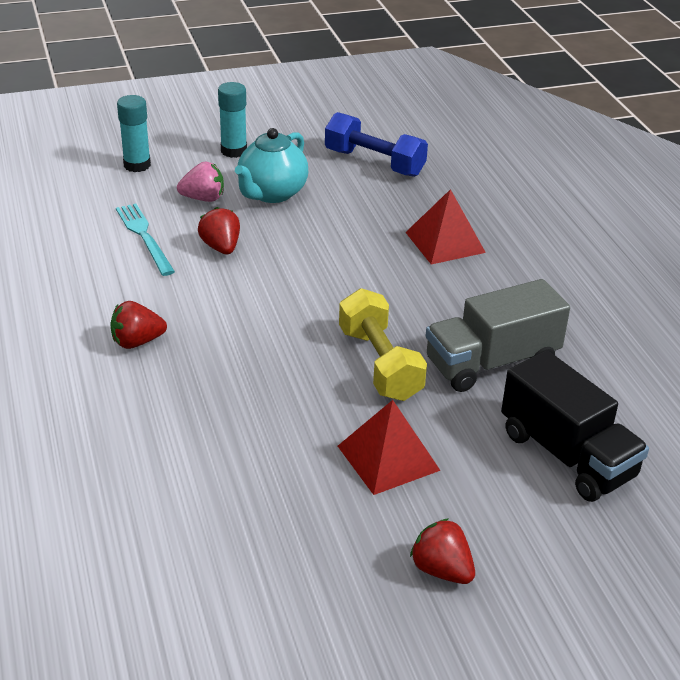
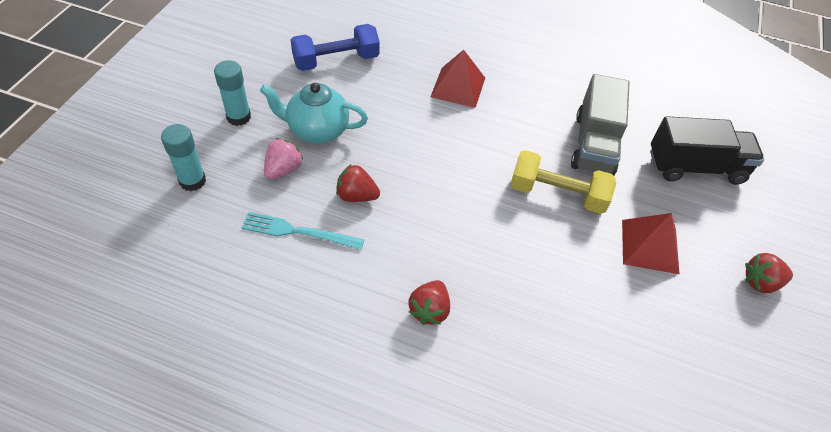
camera: 55 degrees left, 15 degrees up
turquoise teapot [235,128,308,203] -> turquoise teapot turned 120 degrees clockwise [260,83,368,144]

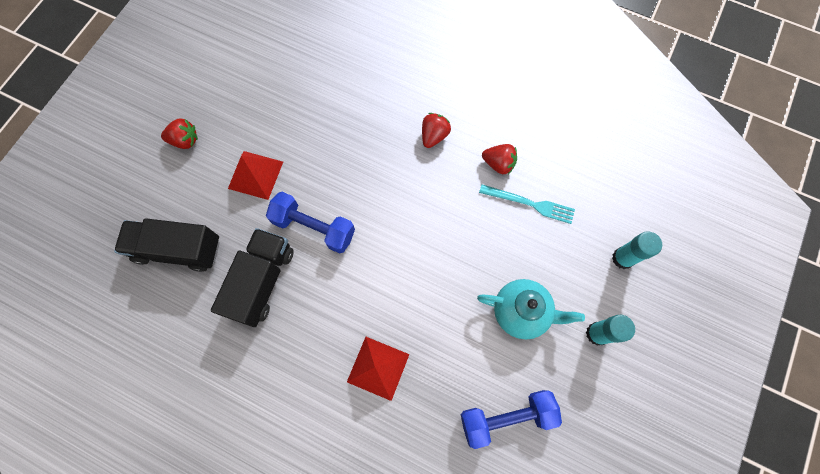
camera: 170 degrees left, 20 degrees up
pink strawberry [264,138,303,180] -> none
red strawberry [336,165,380,202] -> red strawberry moved to [482,144,517,174]
yellow dumbbell [510,150,616,214] -> blue dumbbell [266,192,355,253]
grey truck [571,74,630,176] -> black truck [211,228,294,327]

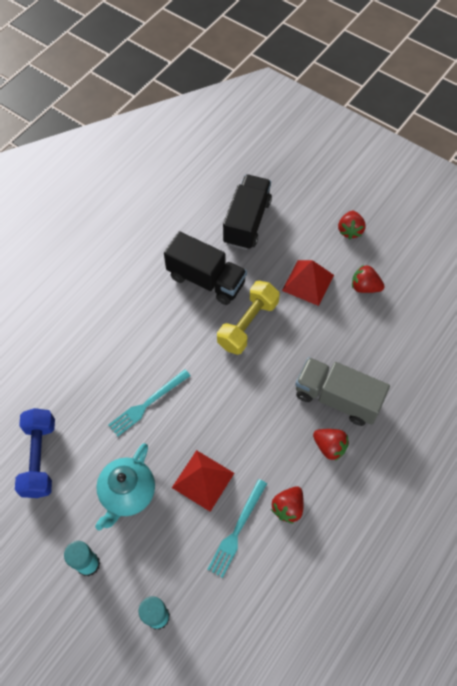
camera: 100 degrees right, 10 degrees down
blue dumbbell [266,192,355,253] -> yellow dumbbell [217,281,280,355]
red pyramid [347,337,409,401] -> red pyramid moved to [172,450,234,512]
none -> turquoise fork [108,369,191,436]
none -> grey truck [295,357,390,426]
none -> red strawberry [352,265,385,293]

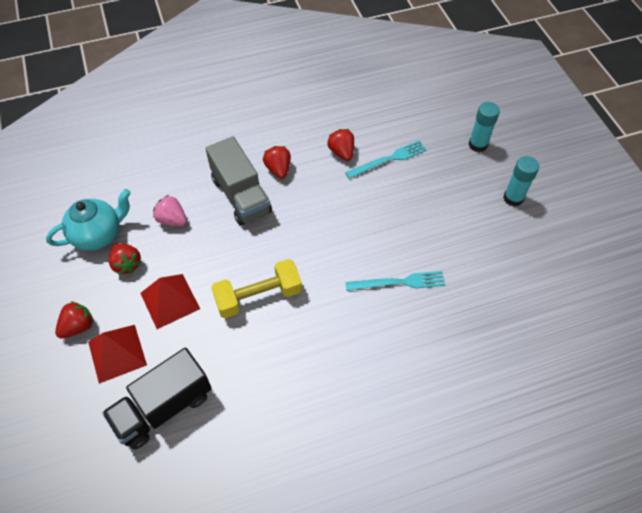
camera: 145 degrees left, 5 degrees down
blue dumbbell [15,408,55,498] -> none
turquoise teapot [95,443,155,530] -> turquoise teapot moved to [46,189,131,250]
black truck [164,231,247,305] -> none
red pyramid [172,450,234,512] -> red pyramid moved to [88,325,147,384]
red strawberry [271,486,304,524] -> red strawberry turned 90 degrees counterclockwise [327,129,354,161]
none -> pink strawberry [153,195,187,226]

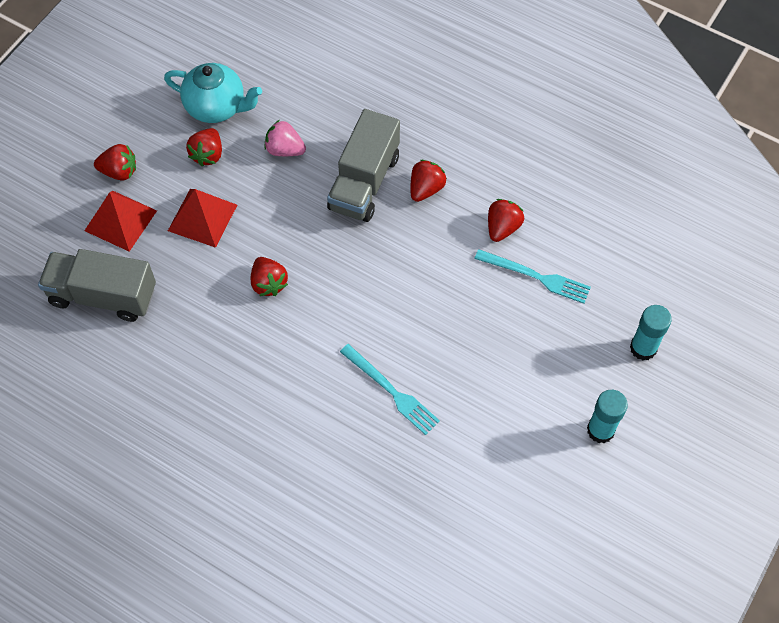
camera: 50 degrees right, 5 degrees up
black truck [102,348,212,450] -> grey truck [38,249,156,322]
pink strawberry [153,195,187,226] -> pink strawberry turned 60 degrees counterclockwise [264,120,306,156]
yellow dumbbell [211,259,302,318] -> red strawberry [251,257,288,296]

